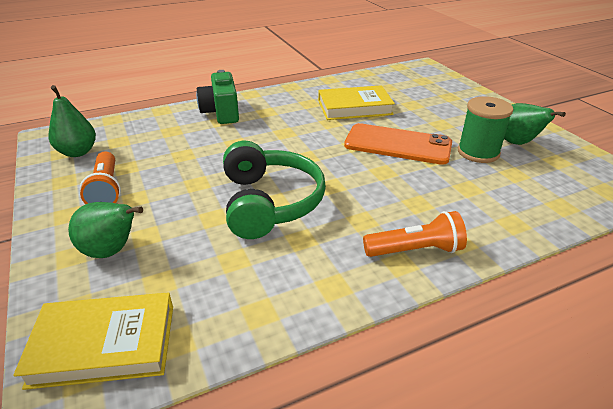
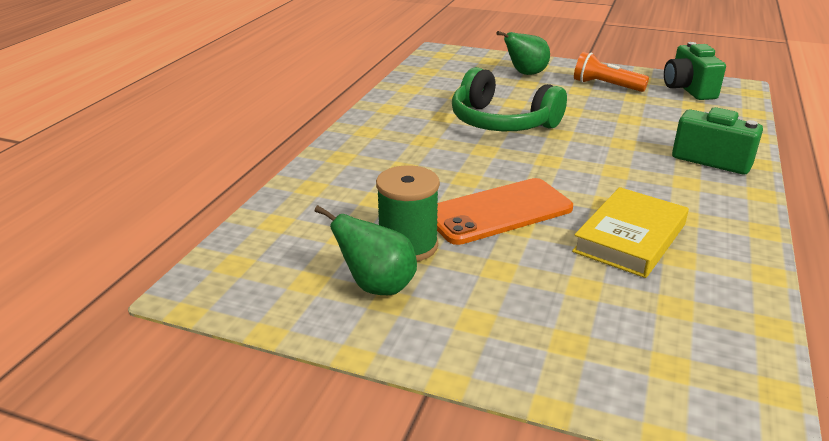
camera: 135 degrees right, 5 degrees down
yellow book [13,293,173,390] -> none
green pear [48,85,96,157] -> green camera [664,42,726,100]
orange flashlight [363,211,467,257] -> none

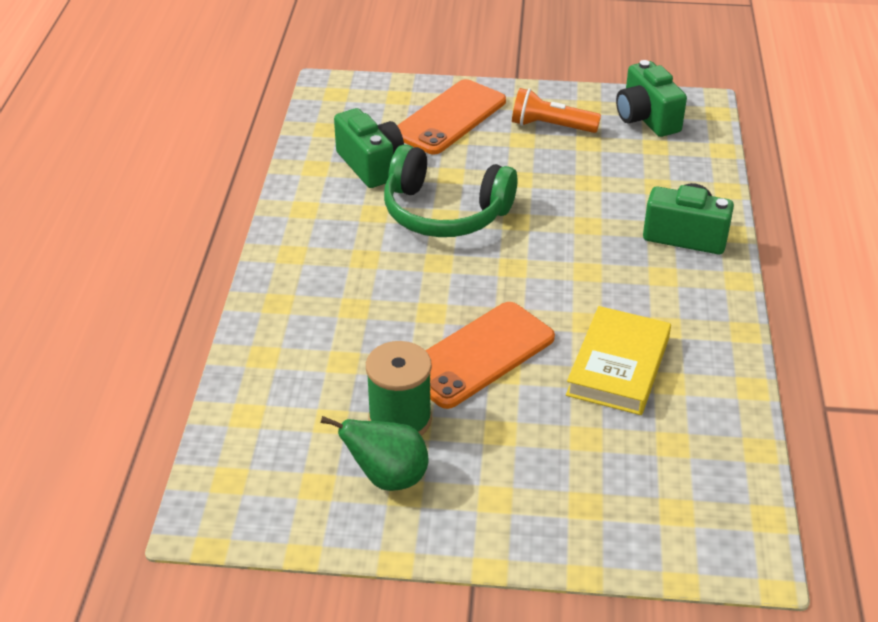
camera: 15 degrees left, 10 degrees up
green pear [496,31,550,75] -> orange phone [397,79,506,154]
none -> green camera [334,108,404,188]

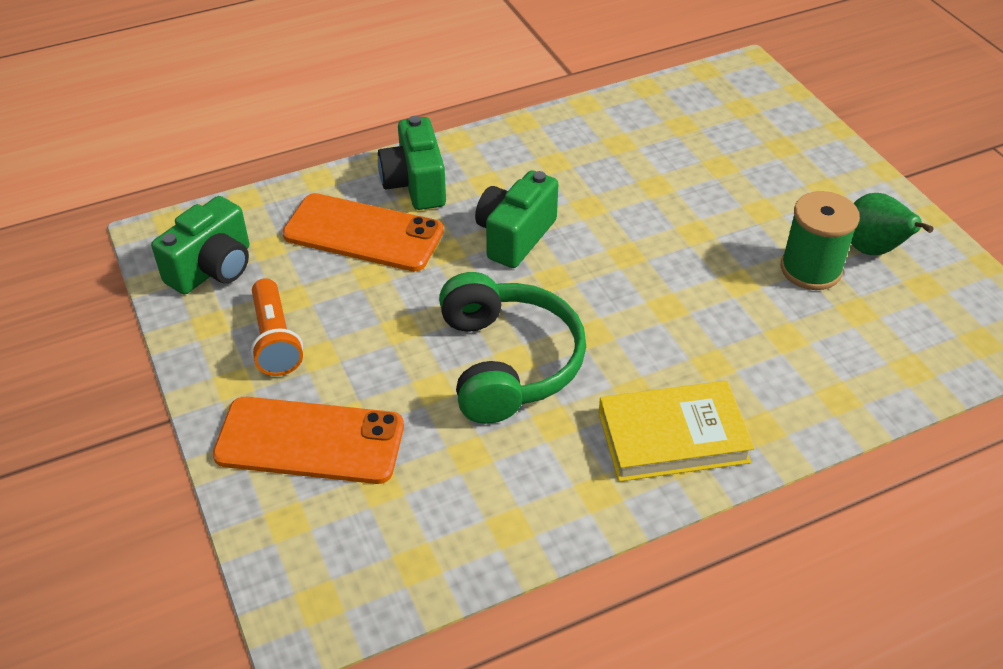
camera: 120 degrees left, 5 degrees up
green camera [334,108,404,188] -> green camera moved to [475,170,558,268]
orange phone [425,302,555,409] -> orange phone moved to [282,193,444,271]
yellow book [566,306,671,415] -> yellow book moved to [598,381,755,482]

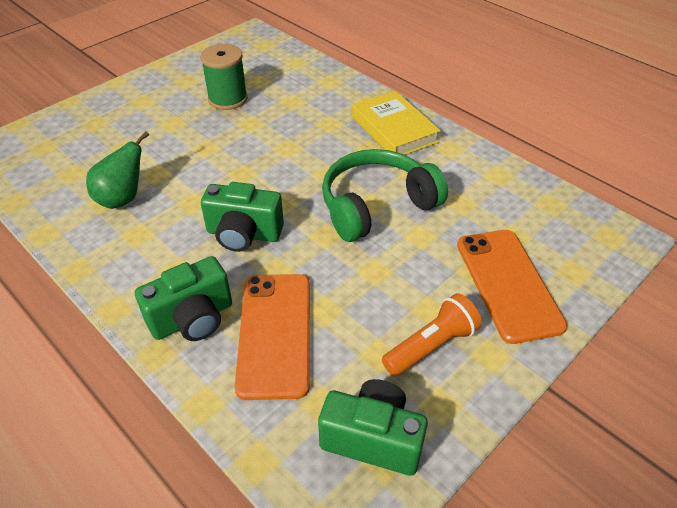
camera: 110 degrees left, 0 degrees up
green pear [851,193,934,255] -> green pear moved to [86,131,149,209]

